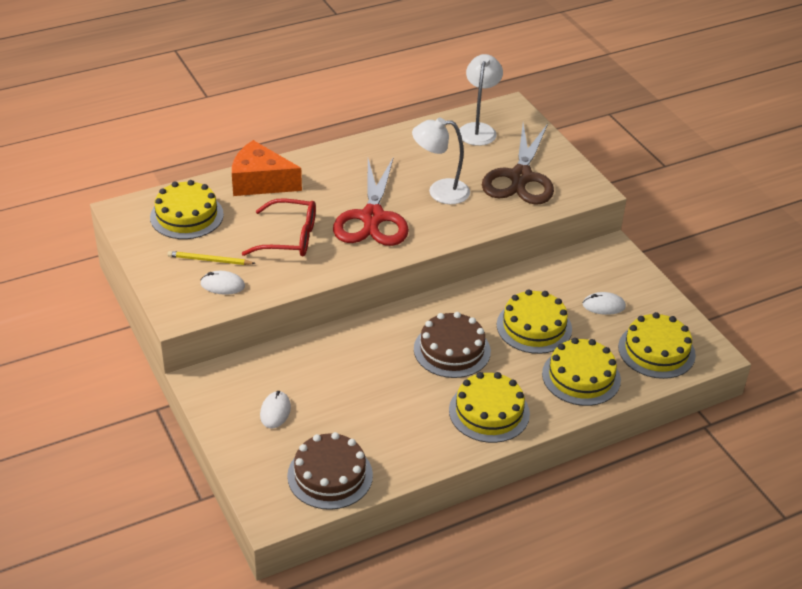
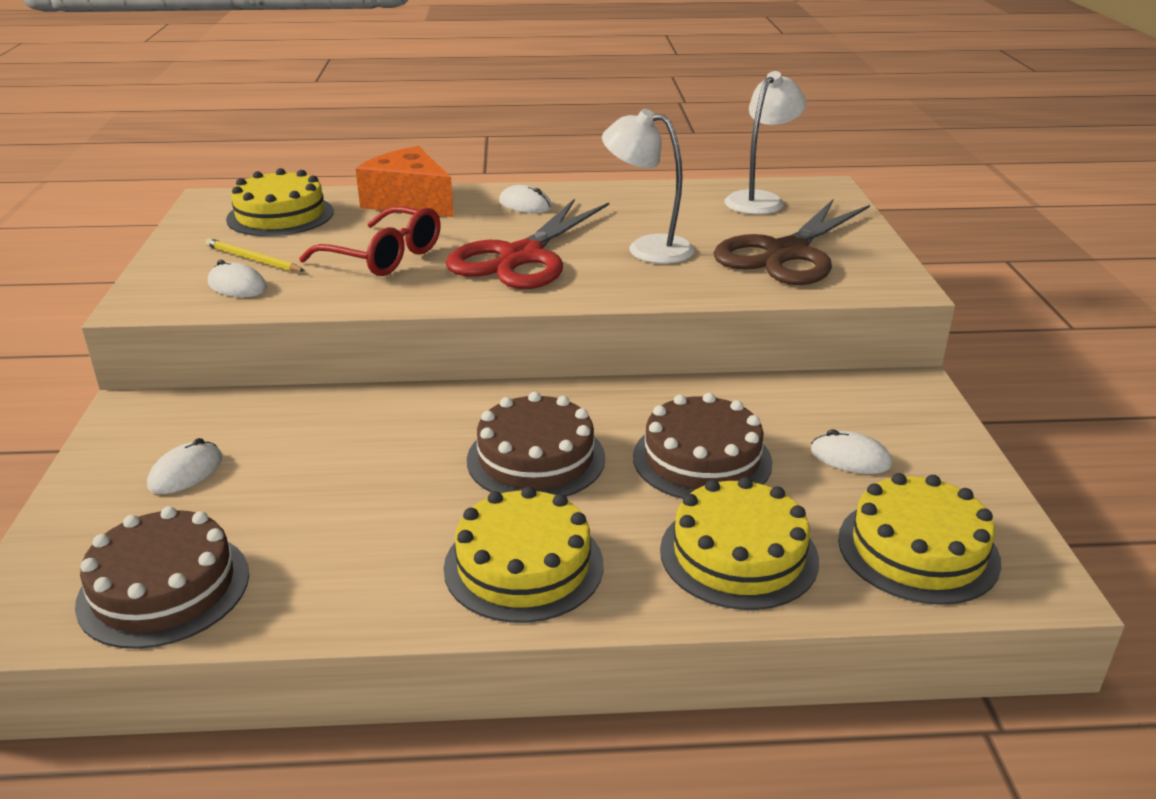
camera: 25 degrees right, 10 degrees down
yellow cake [497,289,572,354] -> brown cake [633,393,772,499]
none -> white mouse [499,185,552,213]

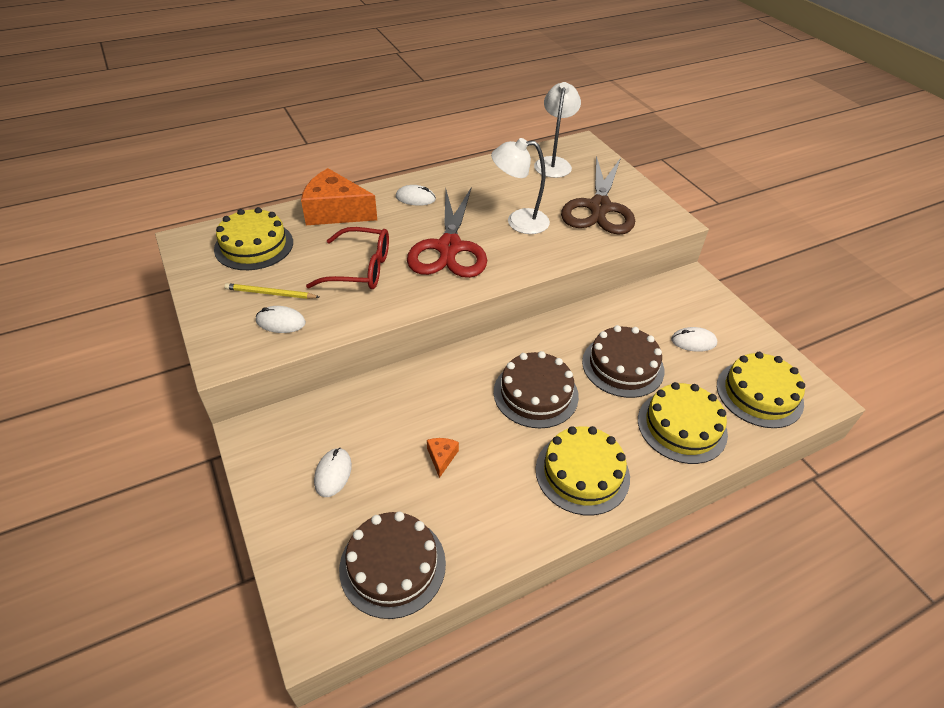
camera: 25 degrees left, 15 degrees up
none -> orange cheese [427,438,459,478]

